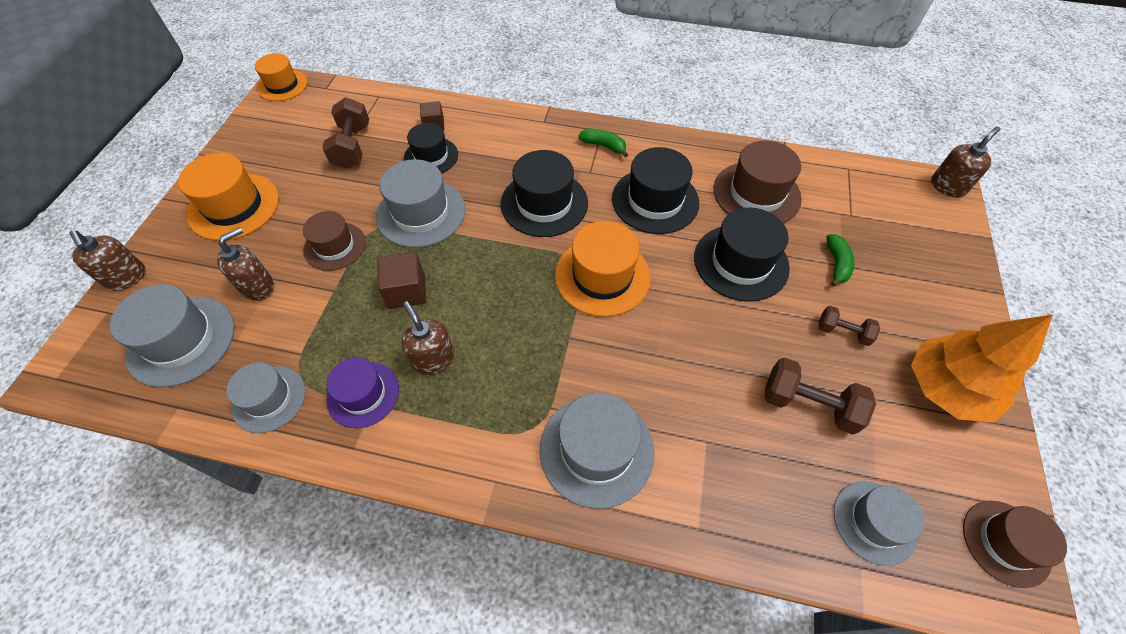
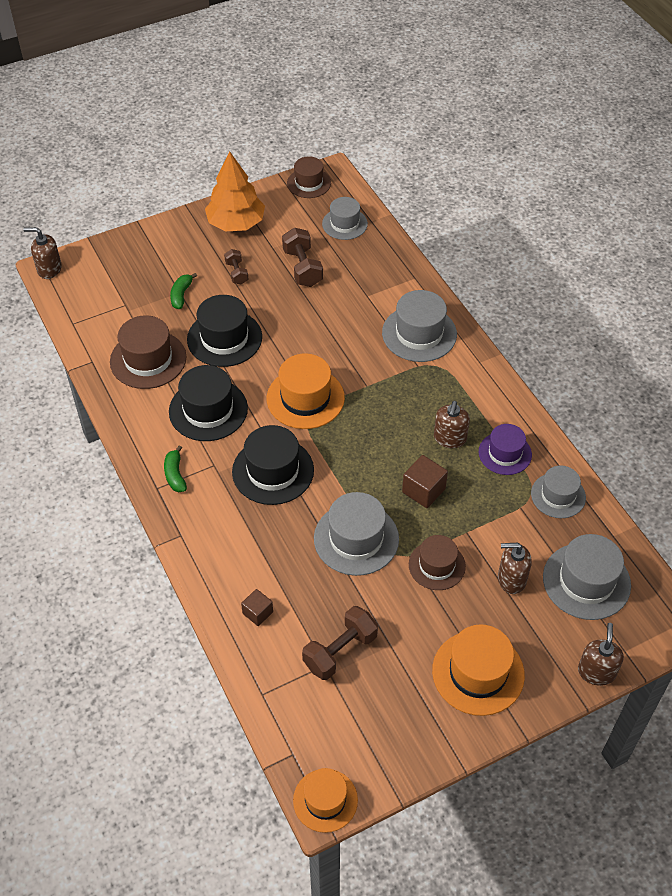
camera: 130 degrees left, 5 degrees down
black hat [404,123,458,173] -> none
green banana [826,234,854,287] -> green banana turned 45 degrees counterclockwise [170,273,197,309]

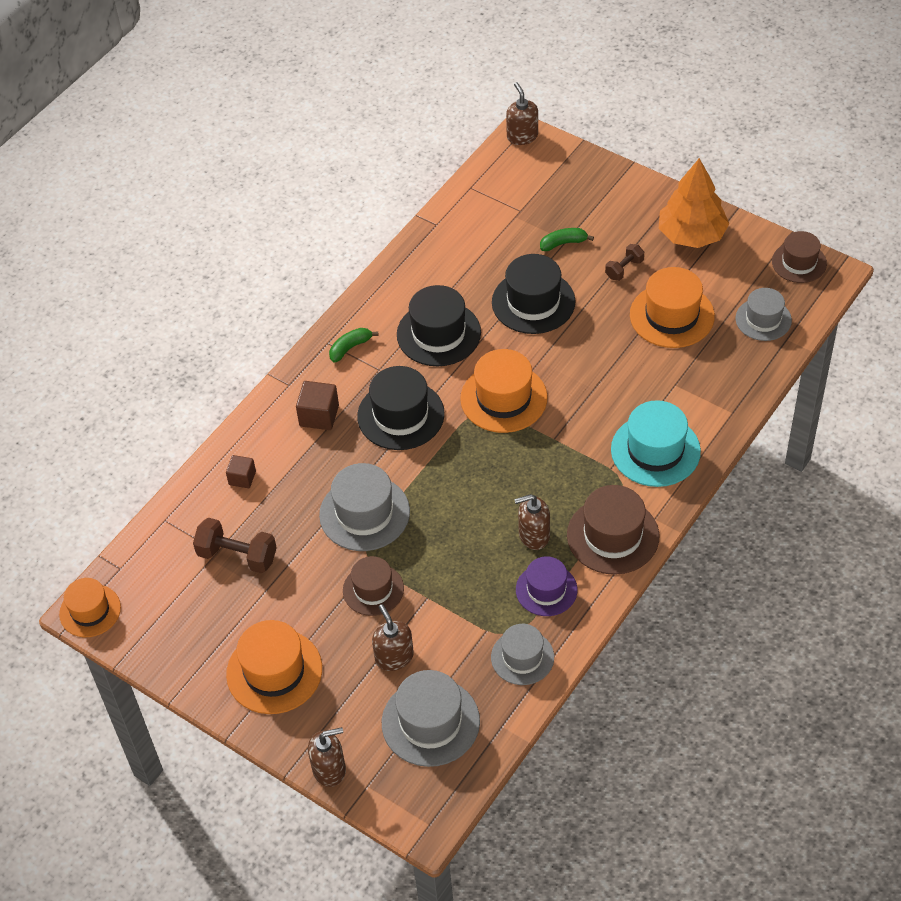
camera: 65 degrees right, 0 degrees up
brown hat [110,315,186,389] -> brown hat moved to [567,485,659,575]
brown dumbbell [282,228,323,287] -> orange hat [630,267,715,348]
grey hat [382,290,457,362] -> turquoise hat [611,400,701,487]
brown cube [402,455,448,508] -> brown cube moved to [296,381,339,430]

